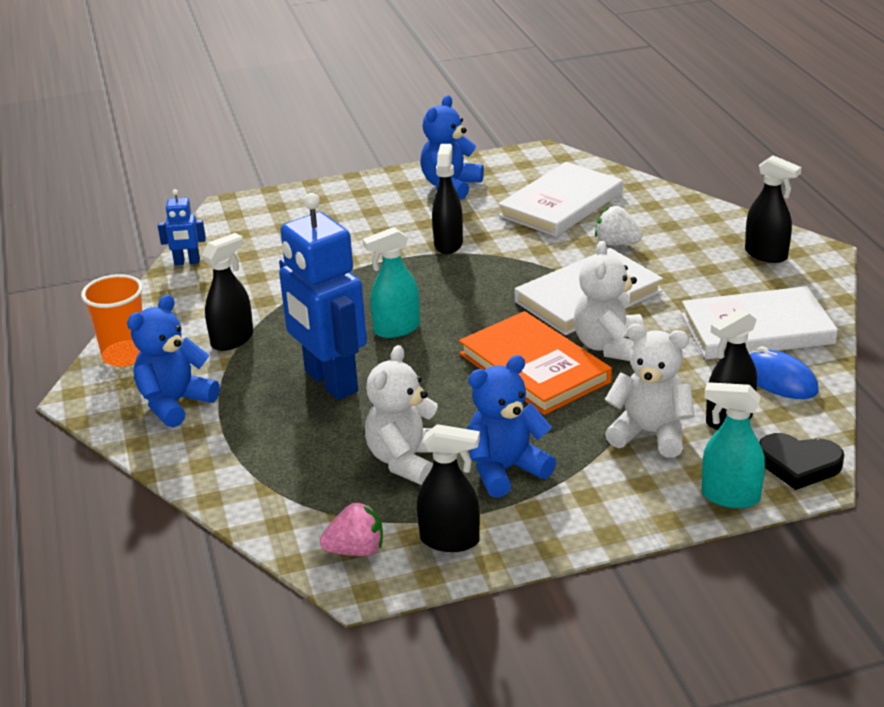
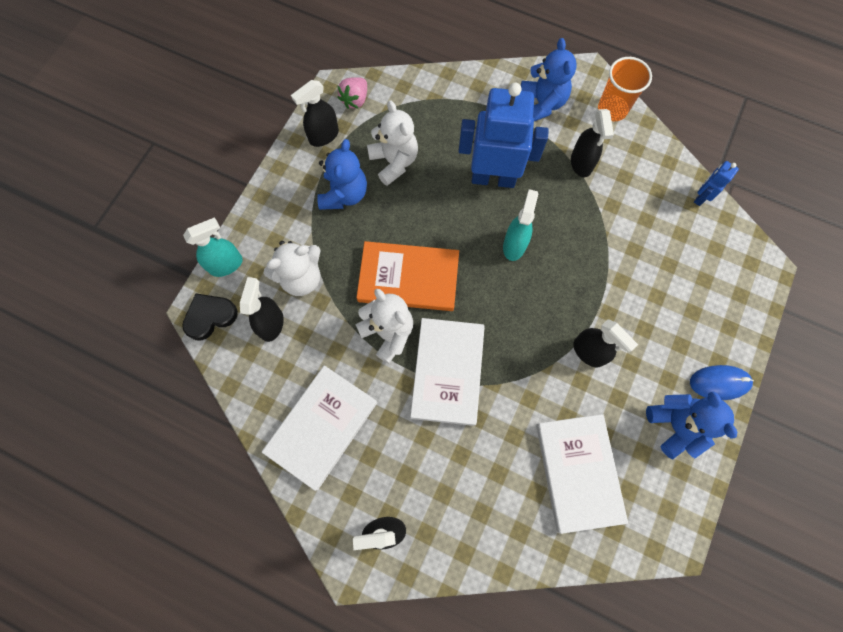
camera: 130 degrees right, 40 degrees up
white strawberry [595,206,642,245] -> none
blue mouse [749,346,819,399] -> blue mouse moved to [690,365,754,400]

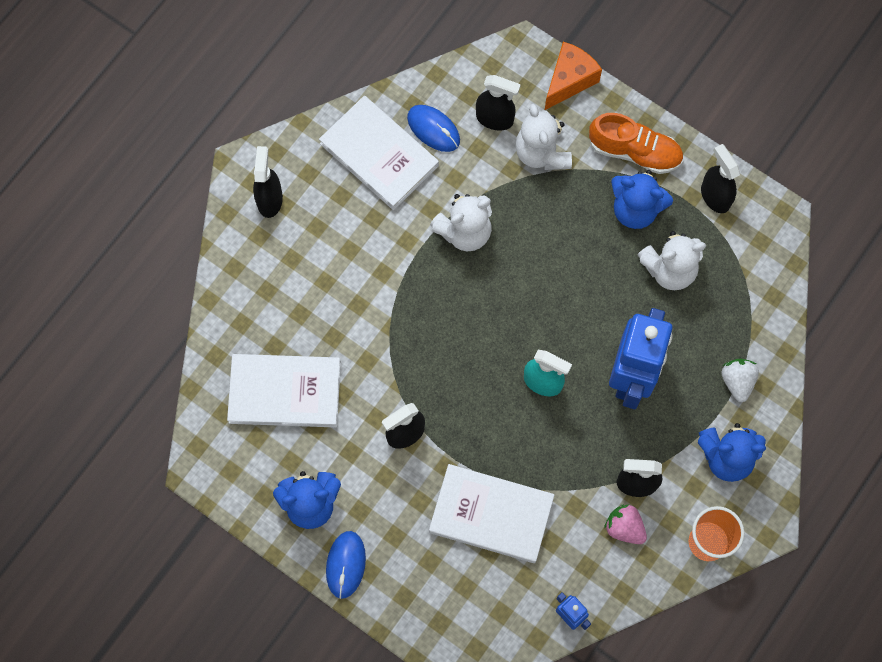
camera: 100 degrees right, 0 degrees up
black heart [182,294,238,341] -> none
turquoise spray bottle [183,218,243,277] -> orange cheese [544,41,602,111]
pink strawberry [337,77,367,109] -> pink strawberry moved to [604,504,647,544]
orange book [356,241,459,311] -> none
white book [410,318,485,426] -> white book moved to [429,464,554,563]
none -> blue mouse [407,105,460,152]
none -> orange shoe [589,113,683,174]
none -> white strawberry [722,359,759,402]

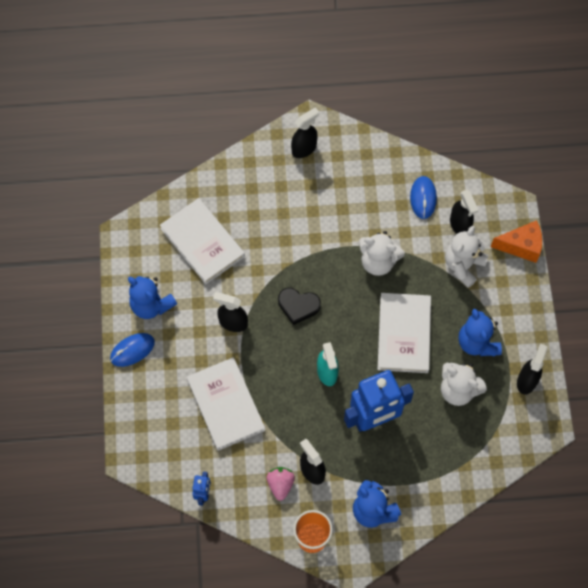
camera: 50 degrees right, 5 degrees down
white book [319,96,439,210] -> white book moved to [377,293,431,373]
orange shoe [589,113,683,174] -> none
white strawberry [722,359,759,402] -> none
none -> black heart [278,288,321,325]

